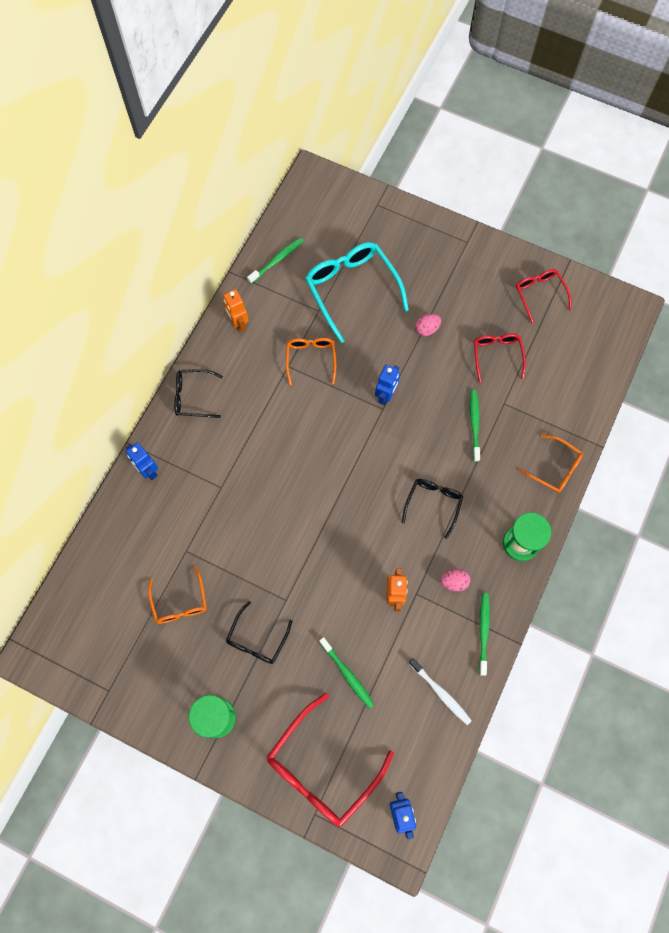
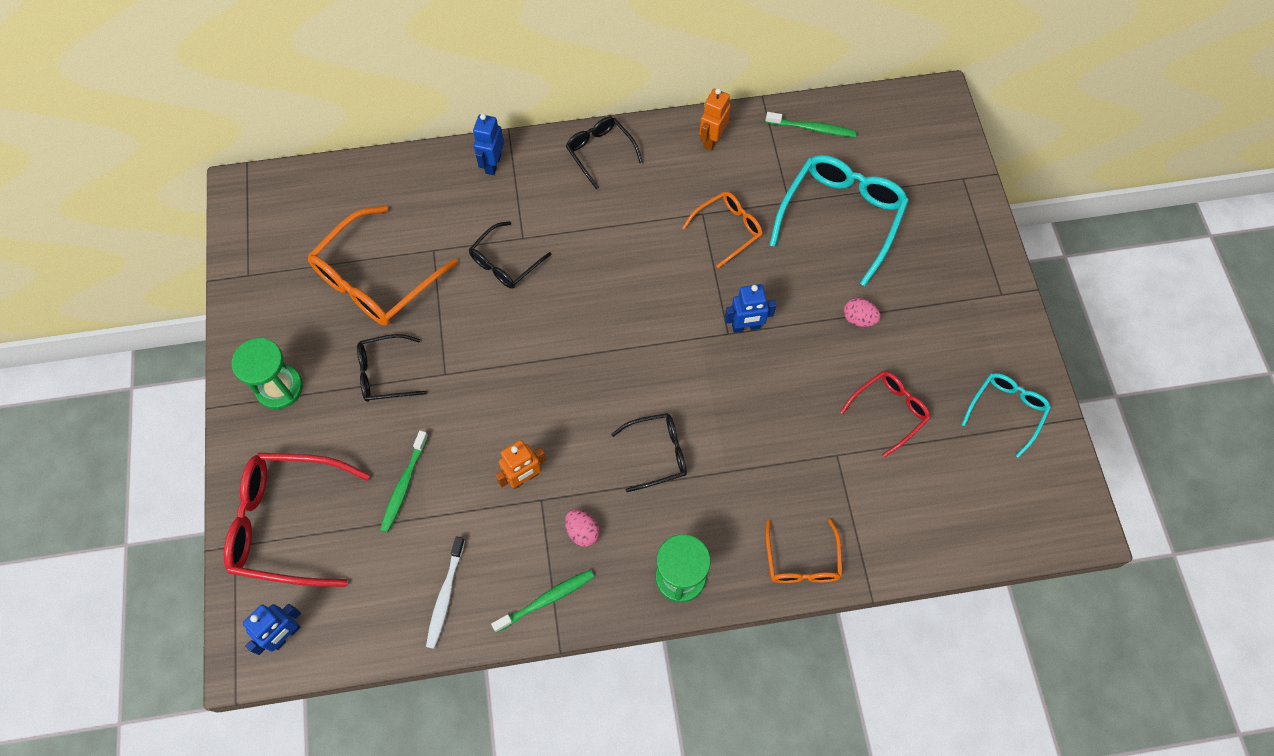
camera: 55 degrees right, 5 degrees down
orange glasses [148,567,207,624] -> orange glasses [308,206,459,326], size x1.77
green toothbrush [470,390,480,462] -> none
red glasses [516,269,572,324] -> turquoise glasses [962,373,1051,458]
none -> black glasses [469,221,552,289]

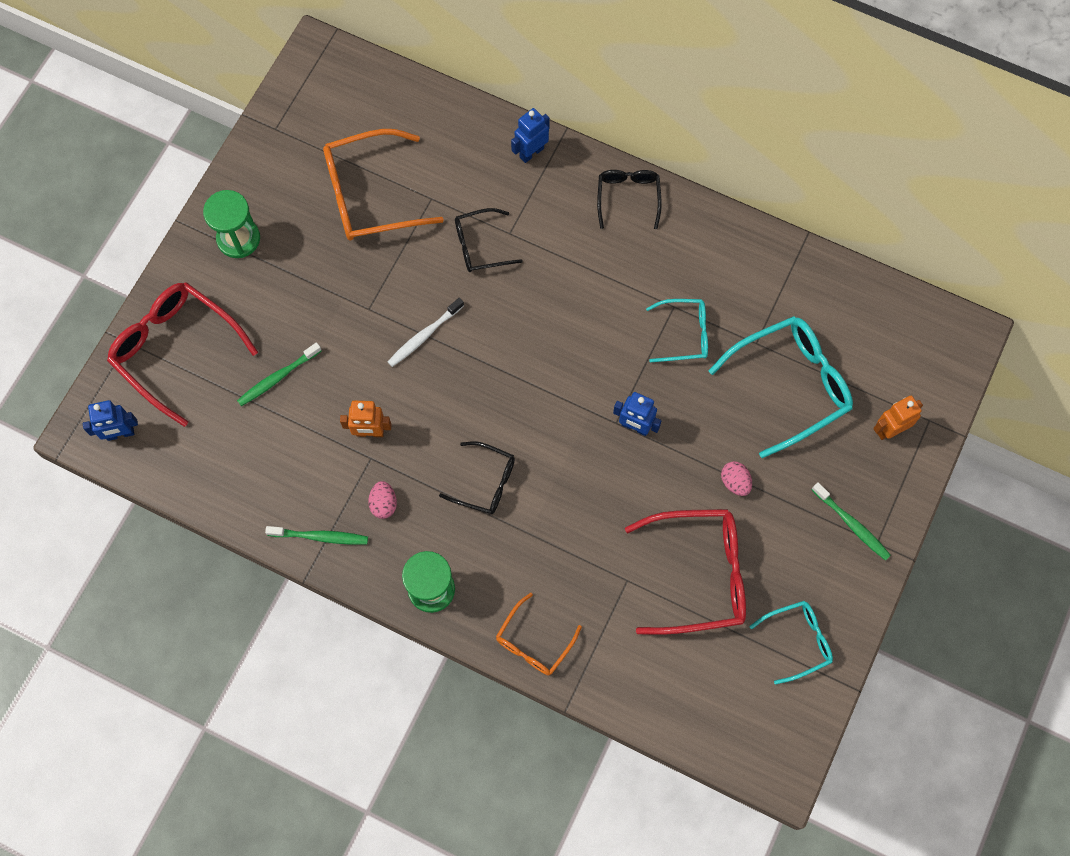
camera: 35 degrees right, 5 degrees up
black glasses [357,334,427,402] -> none
white toothbrush [426,536,465,649] -> white toothbrush moved to [387,298,464,367]
orange glasses [682,192,762,268] -> turquoise glasses [646,299,708,362]
orange robot [700,88,731,151] -> orange robot moved to [873,396,923,440]
green toothbrush [765,112,857,137] -> green toothbrush moved to [812,482,891,561]
red glasses [840,371,931,458] -> red glasses [625,509,746,635], size x1.77

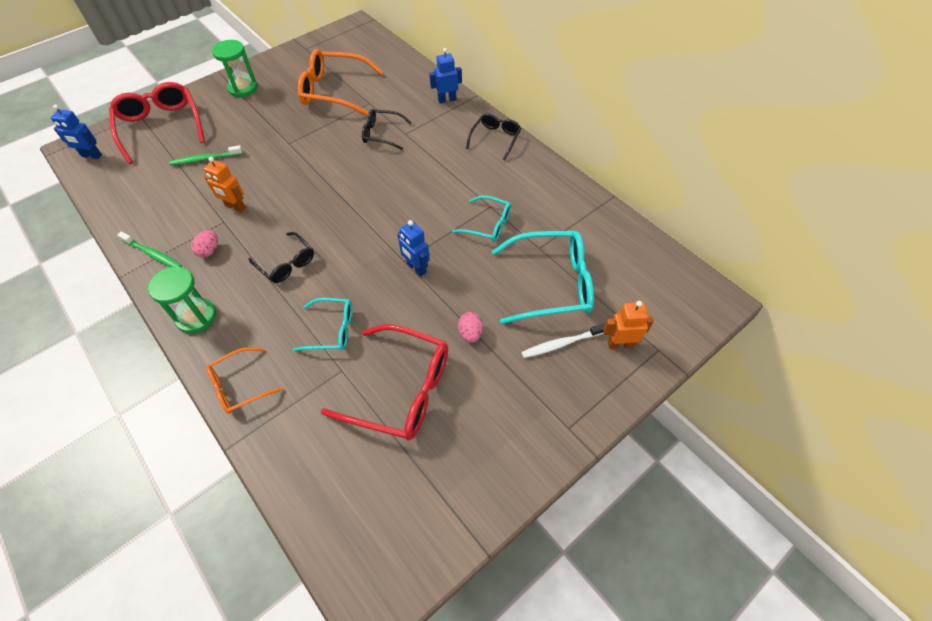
camera: 25 degrees right, 15 degrees down
white toothbrush [387,298,464,367] -> white toothbrush moved to [521,323,605,358]
turquoise glasses [750,601,833,685] -> turquoise glasses moved to [293,298,352,351]
green toothbrush [812,482,891,561] -> none

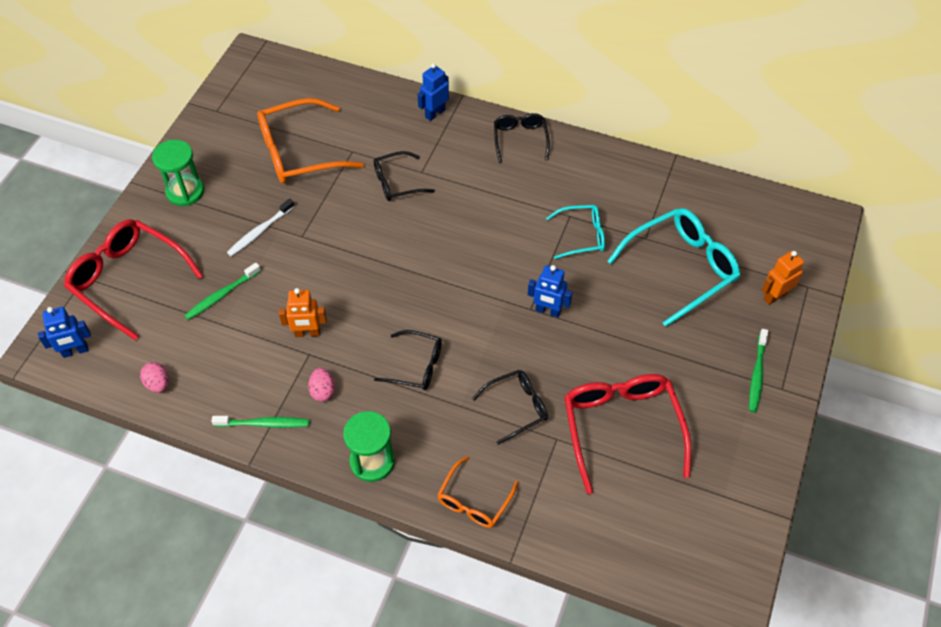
camera: 30 degrees left, 0 degrees up
turquoise glasses [293,298,352,351] -> black glasses [472,370,548,445]
red glasses [321,324,448,440] -> red glasses turned 90 degrees counterclockwise [564,374,691,494]
pink egg [458,312,483,343] -> pink egg moved to [140,362,169,392]
white toothbrush [521,323,605,358] -> white toothbrush moved to [227,198,295,256]
none -> green toothbrush [749,329,768,412]

